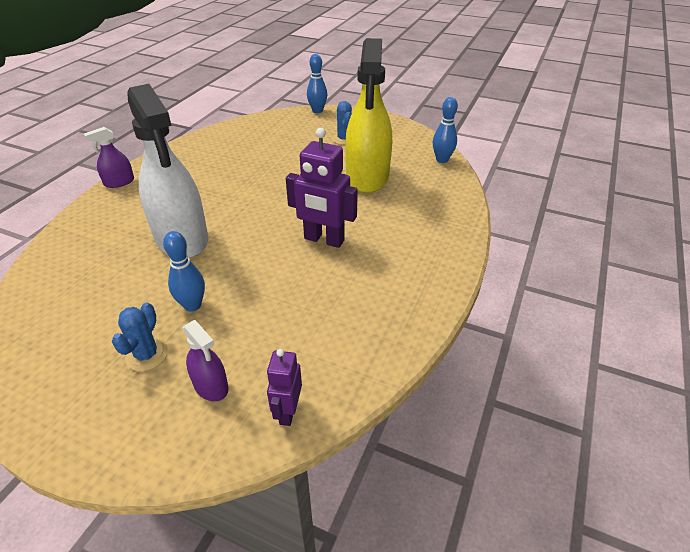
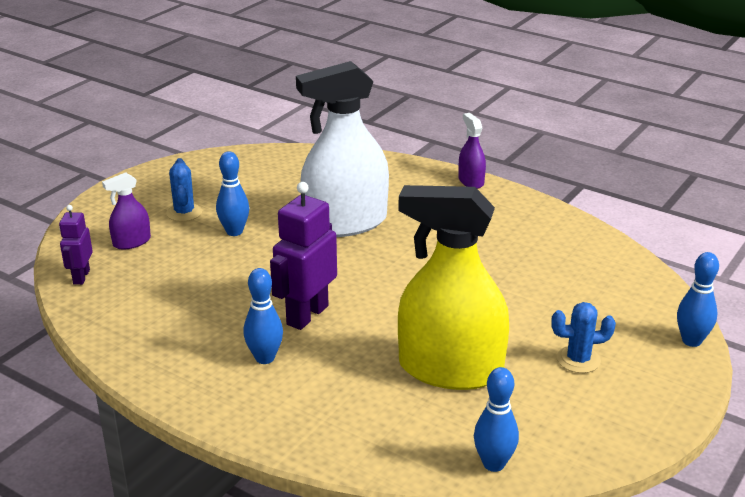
camera: 100 degrees right, 10 degrees down
blue cactus [112,303,168,371] -> blue cactus turned 60 degrees clockwise [166,158,202,222]
purple robot [267,349,302,426] -> purple robot turned 105 degrees counterclockwise [59,205,93,285]
none -> blue bowling pin [243,268,283,364]

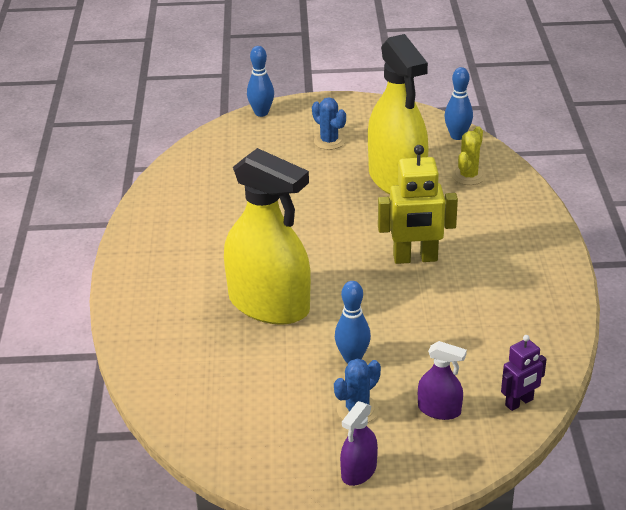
camera: 125 degrees left, 5 degrees up
blue bowling pin [243,268,283,364] -> none
purple robot [270,182,337,330] -> yellow robot [378,145,458,264]
white spray bottle [296,61,389,237] -> yellow spray bottle [224,148,311,325]
purple spray bottle [458,113,486,189] -> purple spray bottle moved to [340,401,378,486]
none -> yellow cactus [452,126,486,185]

